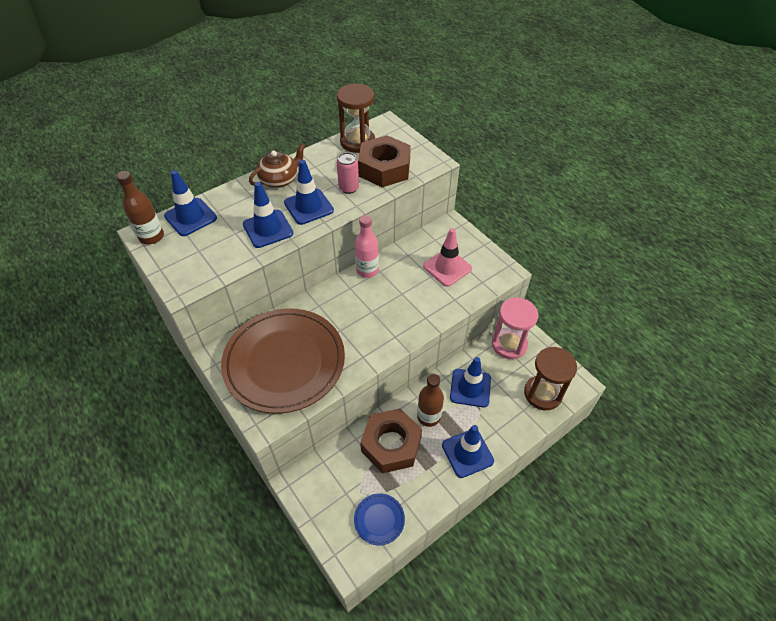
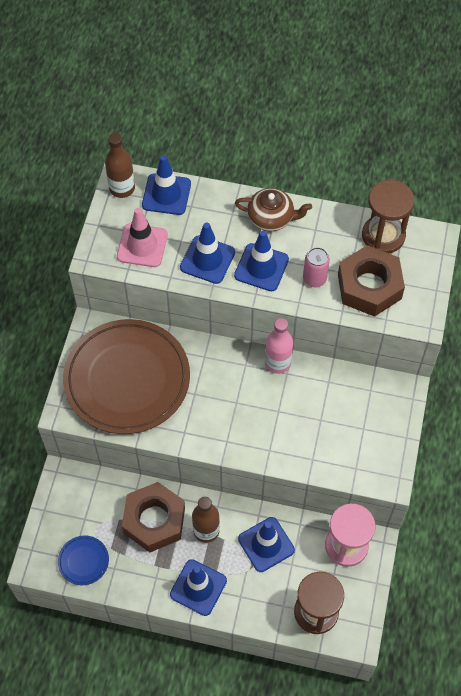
camera: 50 degrees right, 10 degrees up
pink traffic cone [423,228,472,287] -> pink traffic cone moved to [117,208,168,267]

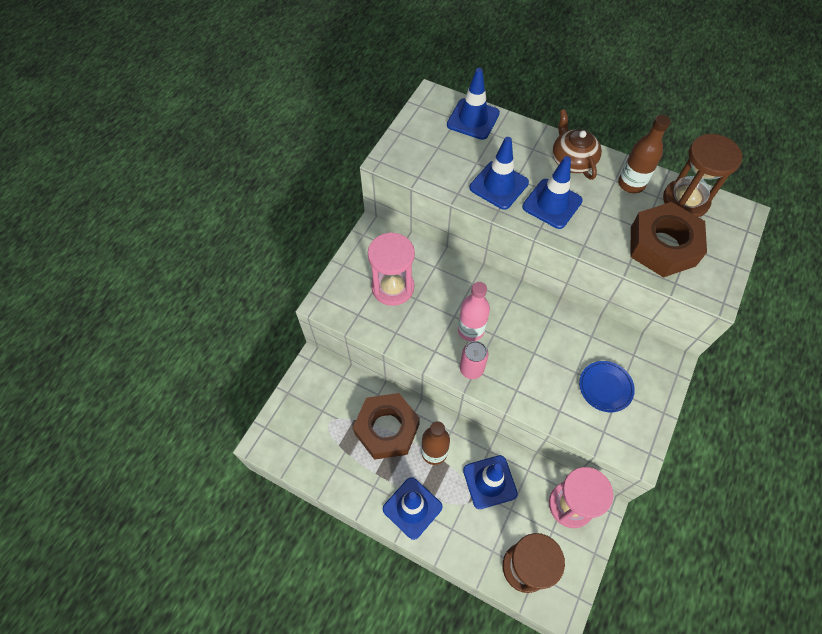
camera: 15 degrees right, 0 degrees up
blue plate [58,536,109,585] -> blue plate moved to [579,361,635,412]
brown plate [63,319,190,434] -> pink hourglass [368,232,415,306]
brown bottle [105,133,135,198] -> brown bottle moved to [618,115,671,193]
pink traffic cone [117,208,168,267] -> none
brown teapot [235,188,312,231] -> brown teapot turned 135 degrees counterclockwise [552,109,602,180]
pink bottle [265,318,293,374] -> pink bottle moved to [458,282,490,341]
pink can [303,247,330,287] -> pink can moved to [460,341,489,379]

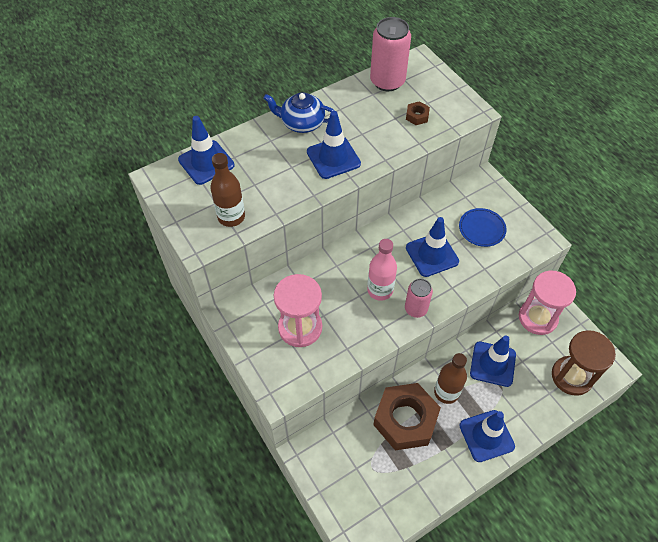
camera: 60 degrees left, 5 degrees down
blue traffic cone [469,137,529,210] -> blue traffic cone moved to [406,217,459,277]
brown teapot [552,109,602,180] -> blue teapot [263,93,335,133]
brown bottle [618,115,671,193] -> brown bottle moved to [210,153,245,227]
brown nut [631,202,707,278] -> brown nut [406,101,430,125], size x0.40
brown hourglass [663,134,743,217] -> pink can [370,17,411,91]

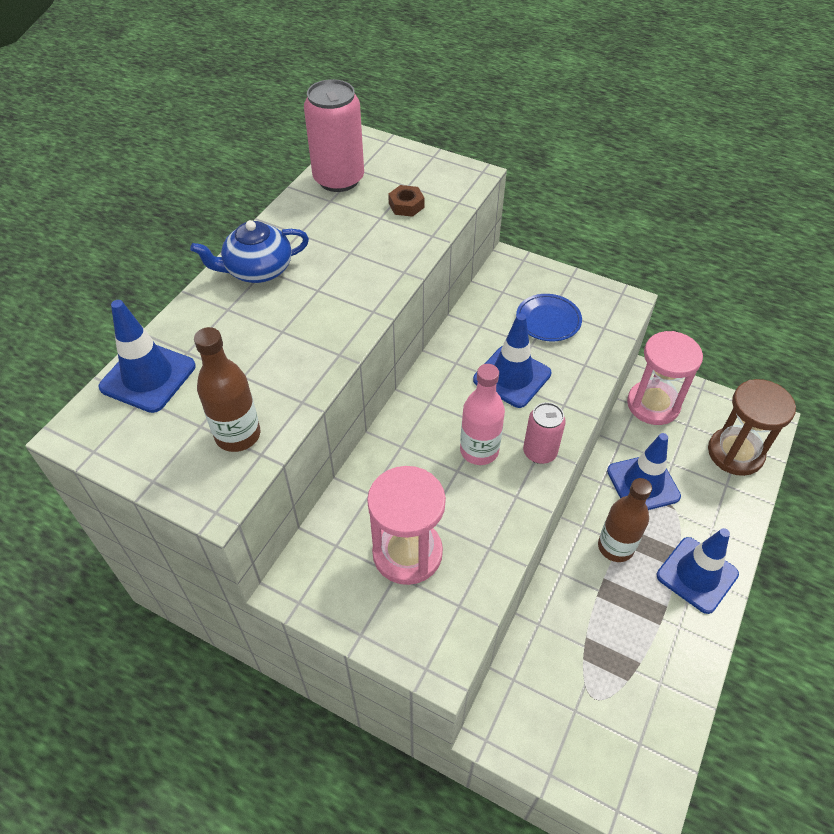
camera: 30 degrees left, 5 degrees down
blue traffic cone [307,111,361,179] -> none
brown nut [373,383,441,450] -> none

